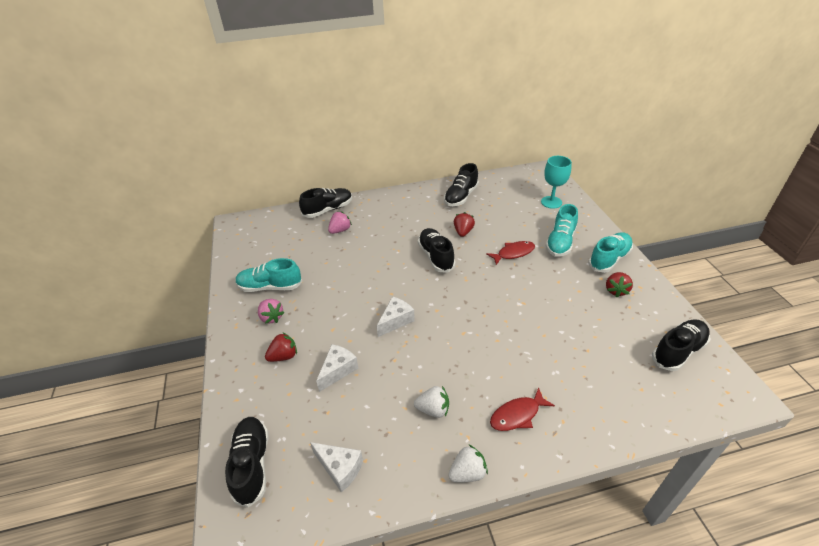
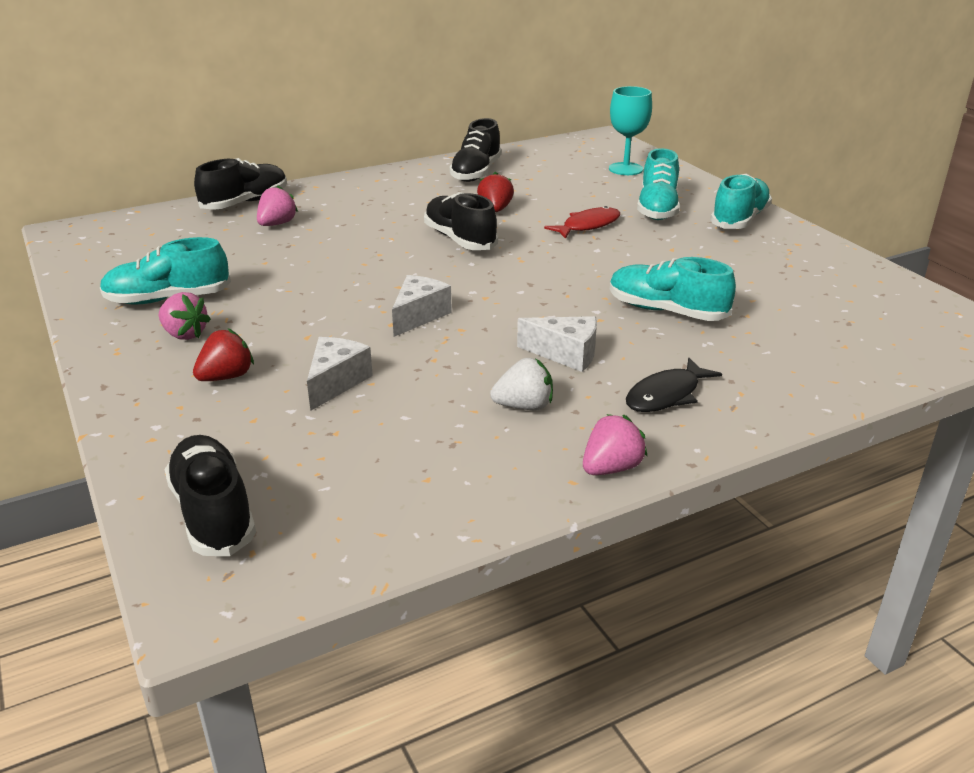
camera: 15 degrees left, 10 degrees down
white cheese [310,442,363,493] -> white cheese moved to [517,316,597,372]
white strawberry [449,445,488,482] -> pink strawberry [583,414,648,475]
red fish [490,387,555,431] -> black fish [626,358,722,412]
red strawberry [606,272,633,298] -> none
black shoe [652,319,710,371] -> none
none -> turquoise shoe [610,257,736,321]

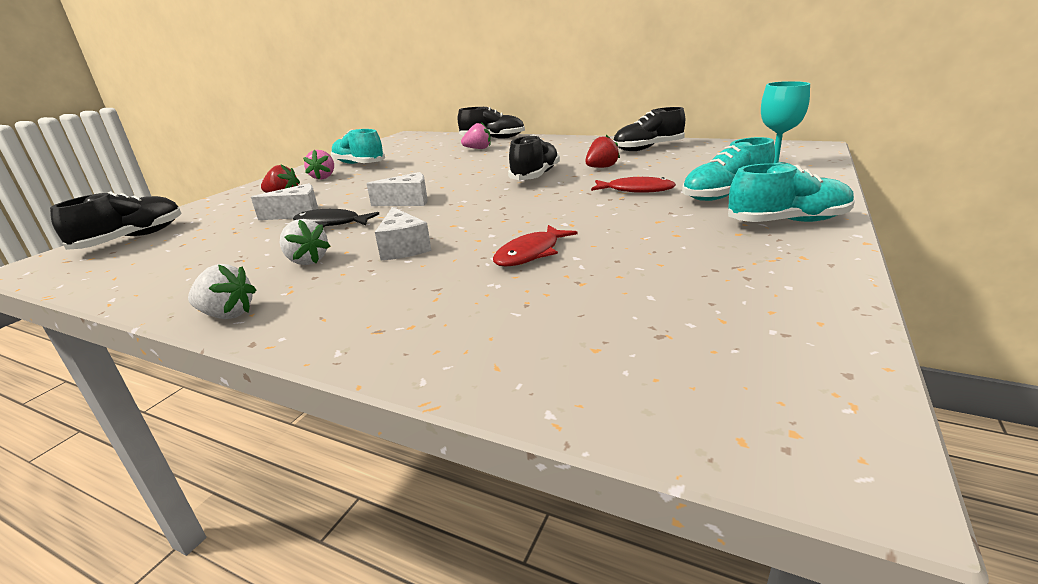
camera: 55 degrees right, 5 degrees down
pink strawberry [583,414,648,475] -> white strawberry [188,264,256,319]
turquoise shoe [610,257,736,321] -> red fish [493,225,578,267]
black fish [626,358,722,412] -> black fish moved to [293,209,379,227]

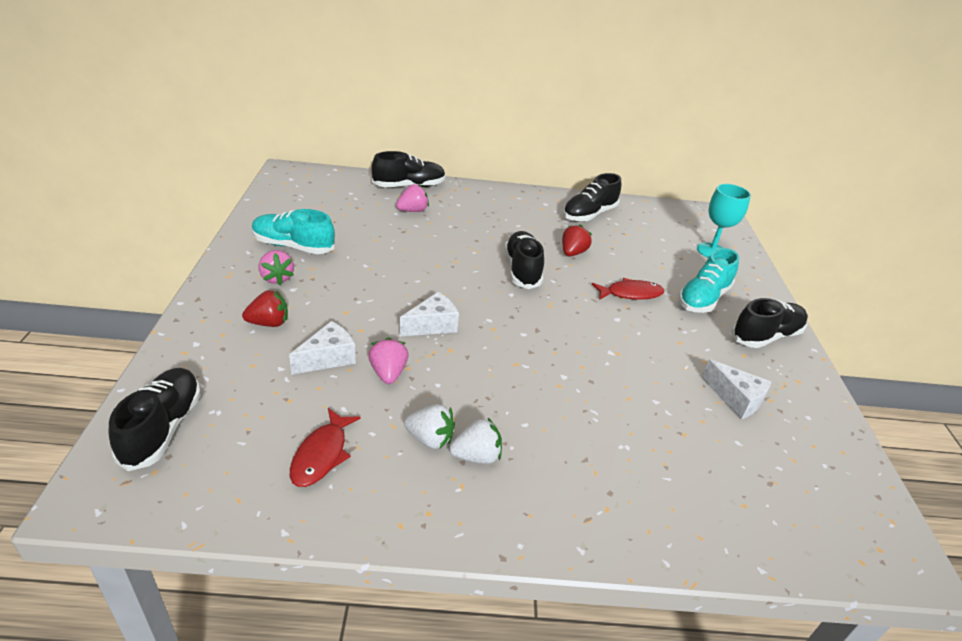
camera: 30 degrees left, 10 degrees up
white strawberry [188,264,256,319] -> white strawberry moved to [449,418,502,464]
black fish [293,209,379,227] -> pink strawberry [368,337,409,384]
white cheese [375,207,431,260] -> white cheese moved to [701,359,771,419]
red fish [493,225,578,267] -> red fish moved to [290,408,361,487]
turquoise shoe [728,163,855,222] -> black shoe [731,298,808,348]

